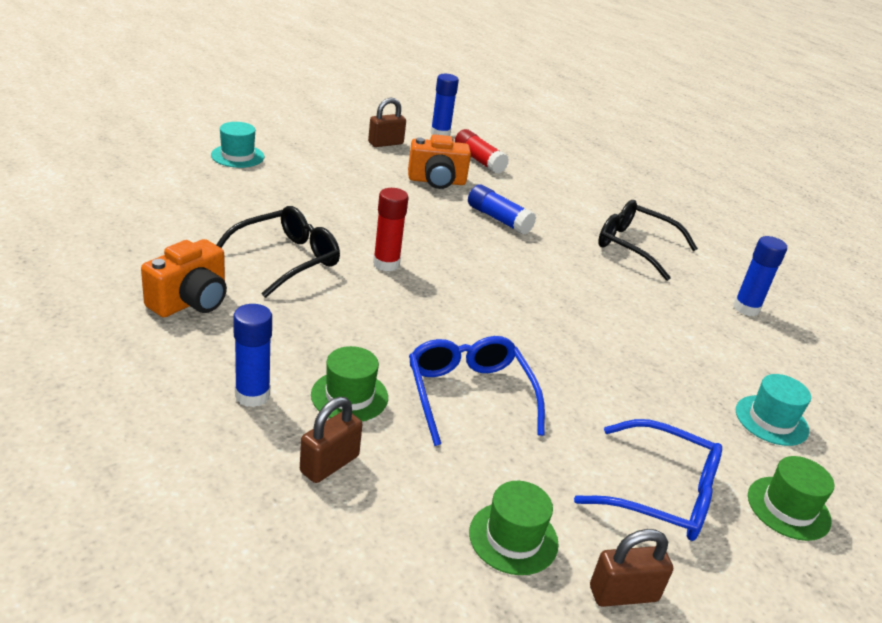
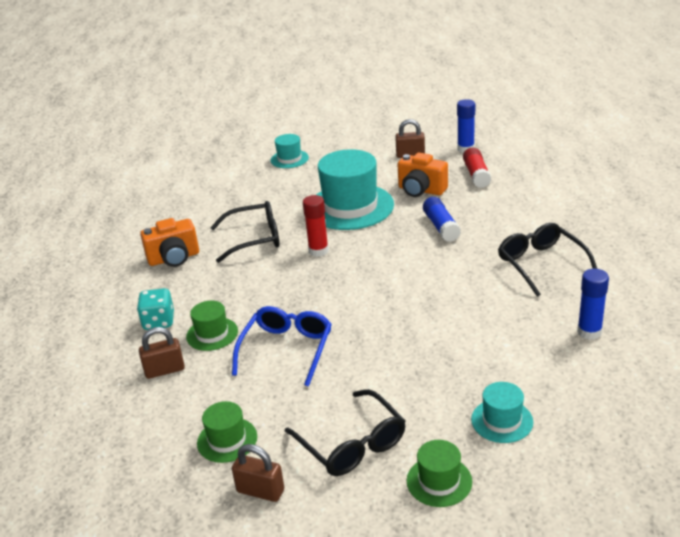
camera: 40 degrees right, 0 degrees up
blue glue stick [233,304,272,407] -> turquoise dice [137,288,174,330]
blue glasses [574,419,722,541] -> black glasses [285,389,406,476]
none -> turquoise hat [316,149,394,230]

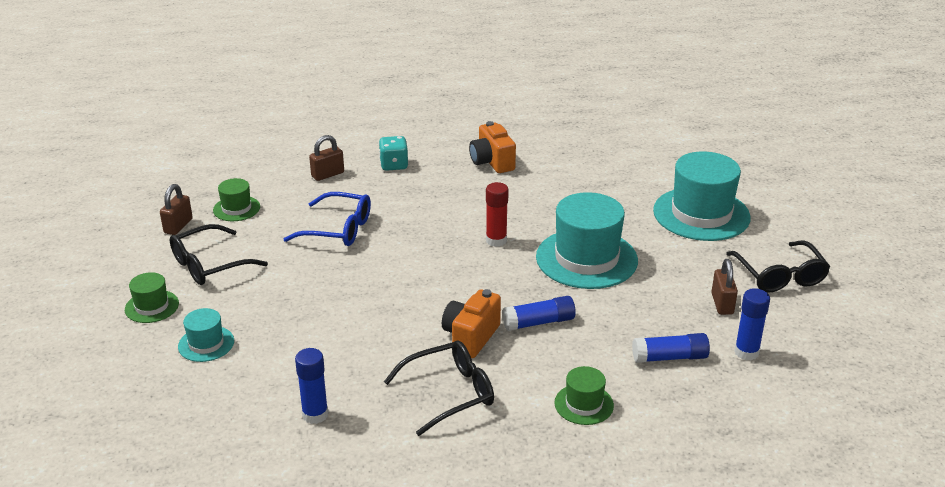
camera: 85 degrees right, 0 degrees up
brown padlock [139,327,185,379] -> brown padlock turned 75 degrees clockwise [309,135,344,181]
green hat [186,301,238,351] -> green hat moved to [555,366,614,425]
black glasses [210,201,280,263] -> black glasses moved to [726,241,830,292]
turquoise hat [270,134,309,168] -> turquoise hat [653,151,751,241], size x2.04
orange camera [397,153,448,197] -> orange camera moved to [442,289,501,358]
red glue stick [463,148,491,188] -> blue glue stick [632,333,710,363]

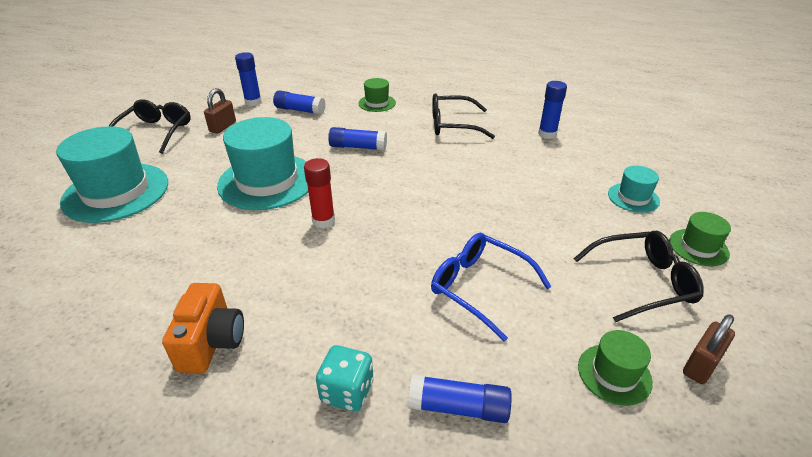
camera: 155 degrees left, 5 degrees up
brown padlock [309,135,344,181] -> blue glue stick [408,374,512,423]
orange camera [442,289,501,358] -> none

